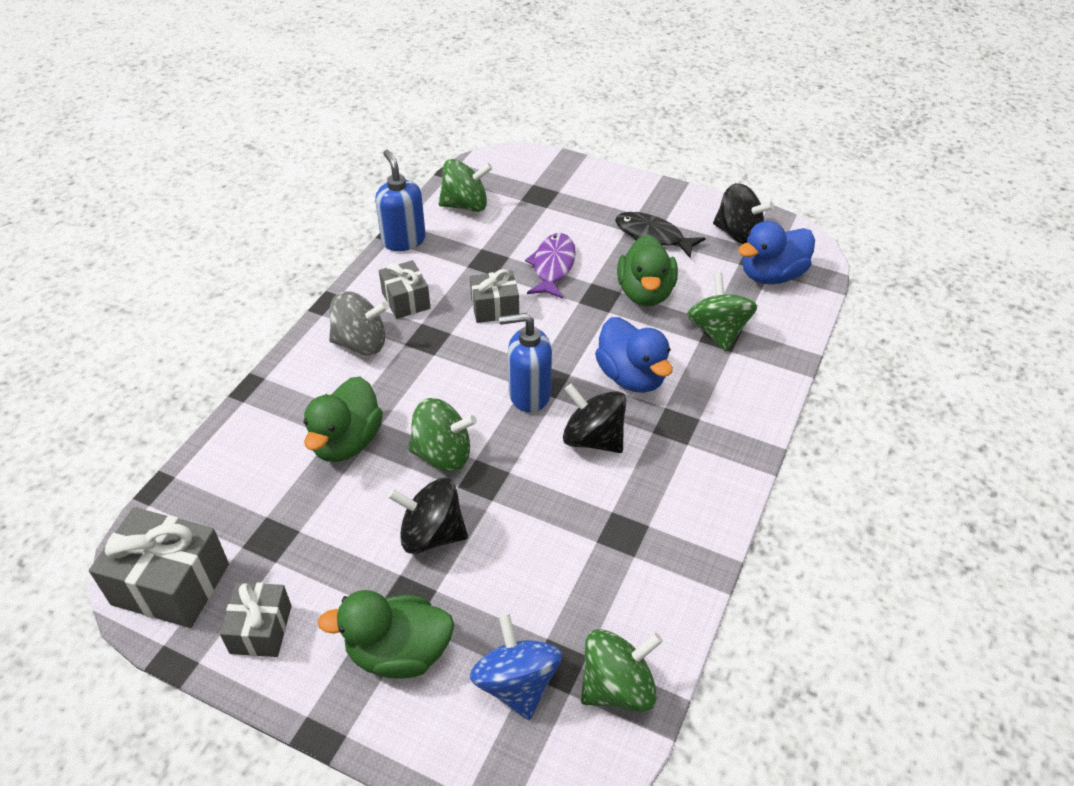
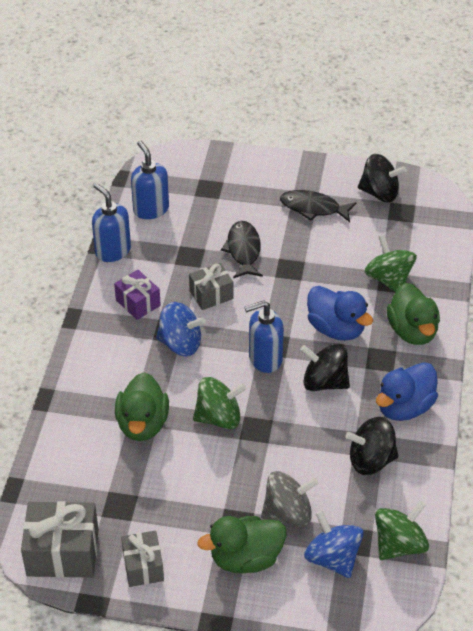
camera: 15 degrees left, 0 degrees up
grey spinning top [329,291,388,355] -> grey spinning top moved to [261,471,318,527]
grey gift [379,260,430,319] -> purple gift [114,270,161,320]
black spinning top [388,478,468,554] -> black spinning top moved to [345,417,398,475]
green spinning top [439,159,493,212] -> blue soap dispenser [131,141,169,219]
purple fish [525,233,576,299] -> black fish [221,221,263,278]
green duck [617,235,678,306] -> green duck moved to [387,283,440,345]
blue duck [738,221,815,284] -> blue duck moved to [376,362,438,421]
none -> blue spinning top [156,302,206,356]

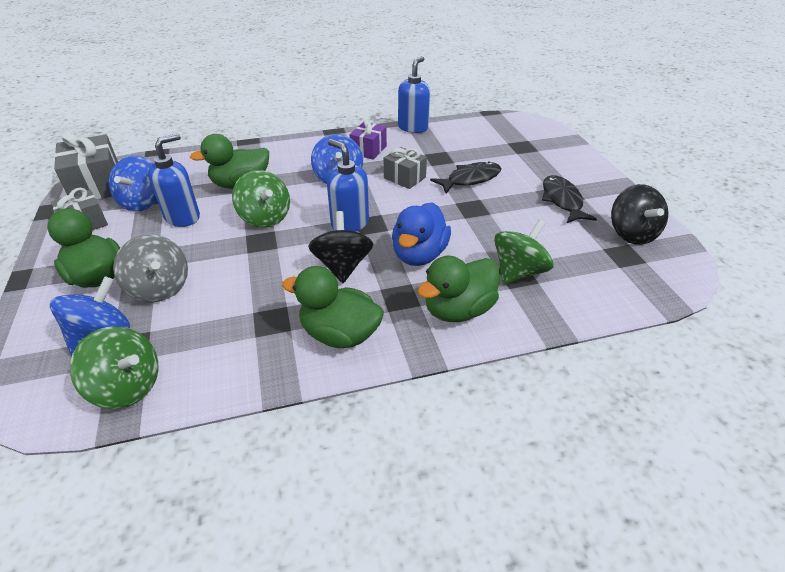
camera: 65 degrees right, 5 degrees down
blue soap dispenser [131,141,169,219] -> blue soap dispenser moved to [148,133,200,227]
black spinning top [345,417,398,475] -> none
blue duck [376,362,438,421] -> green duck [282,266,384,348]
none -> blue spinning top [109,155,157,212]

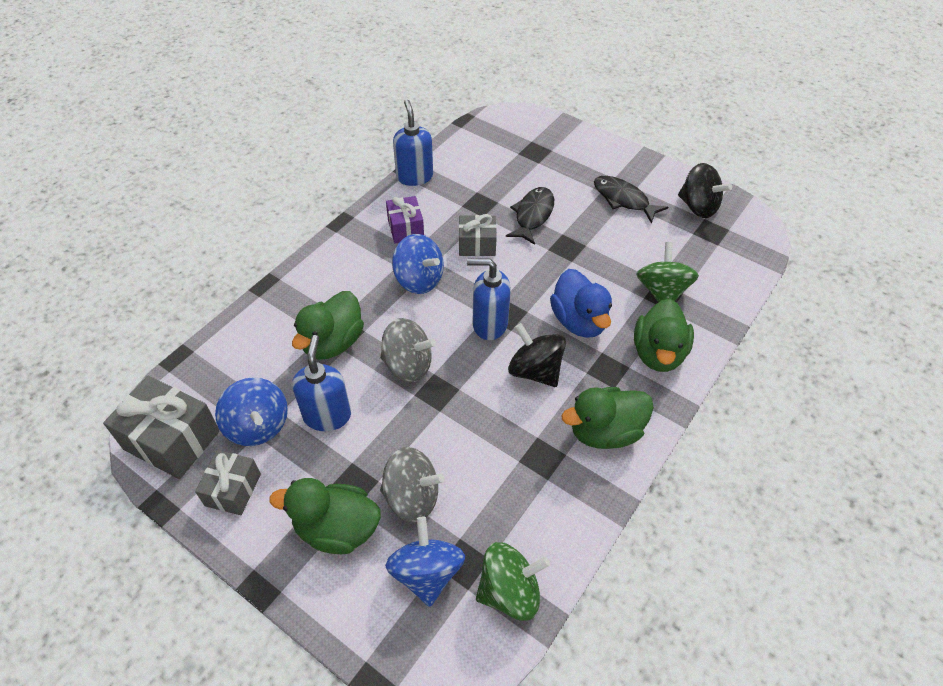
camera: 40 degrees left, 10 degrees up
green spinning top [232,170,290,228] -> grey spinning top [380,318,436,382]

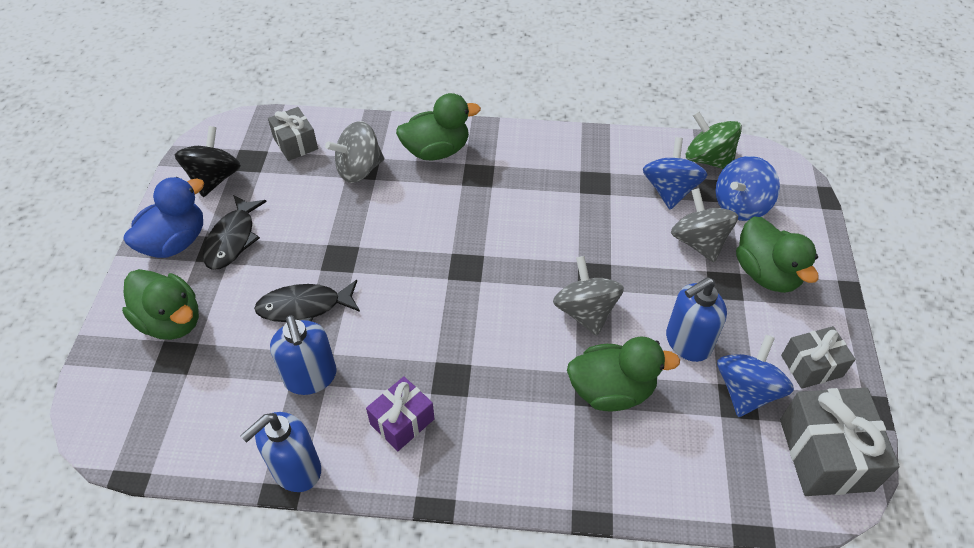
camera: 120 degrees left, 0 degrees up
blue spinning top [392,234,444,294] -> blue spinning top moved to [643,137,707,210]
grey gift [459,214,497,256] -> grey gift moved to [268,107,318,161]
blue soap dispenser [467,258,511,340] -> blue soap dispenser moved to [270,315,337,395]
black spinning top [508,323,566,387] -> none
blue duck [550,269,612,338] -> blue duck moved to [124,177,204,258]
green duck [561,387,654,449] -> green duck moved to [122,269,199,340]
green spinning top [636,242,699,302] -> grey spinning top [325,121,384,183]

